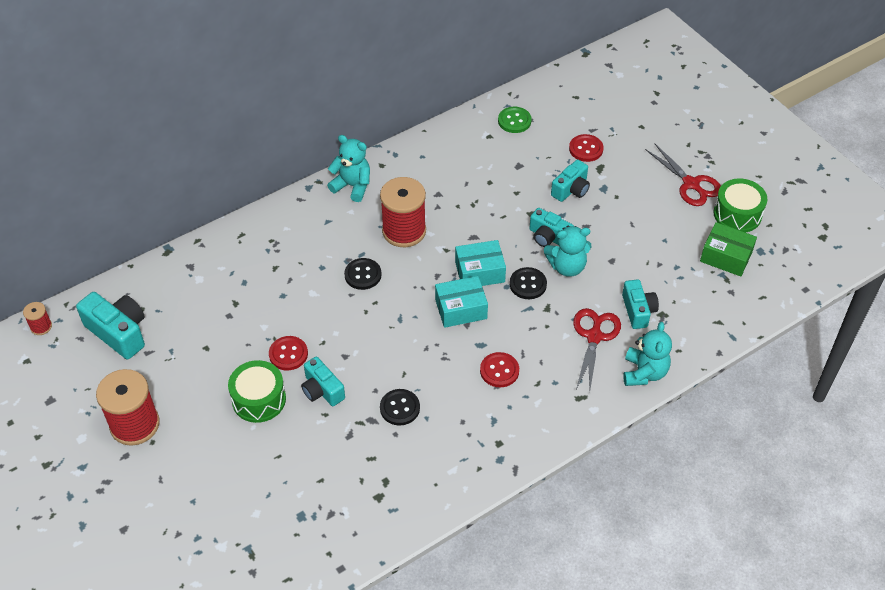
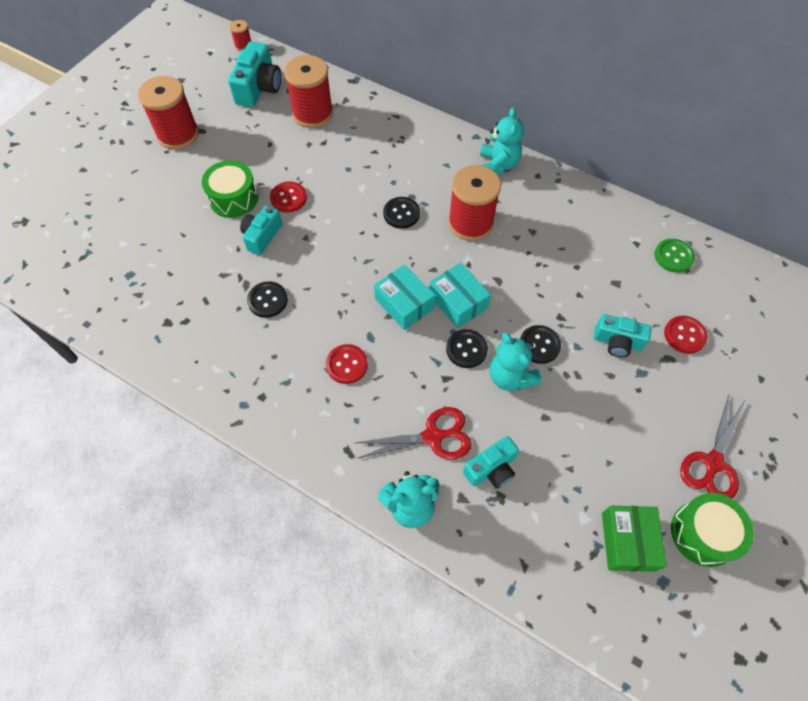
camera: 65 degrees right, 10 degrees up
turquoise camera [529,208,574,247] -> black button [520,325,561,364]
none -> red spool [284,55,333,128]

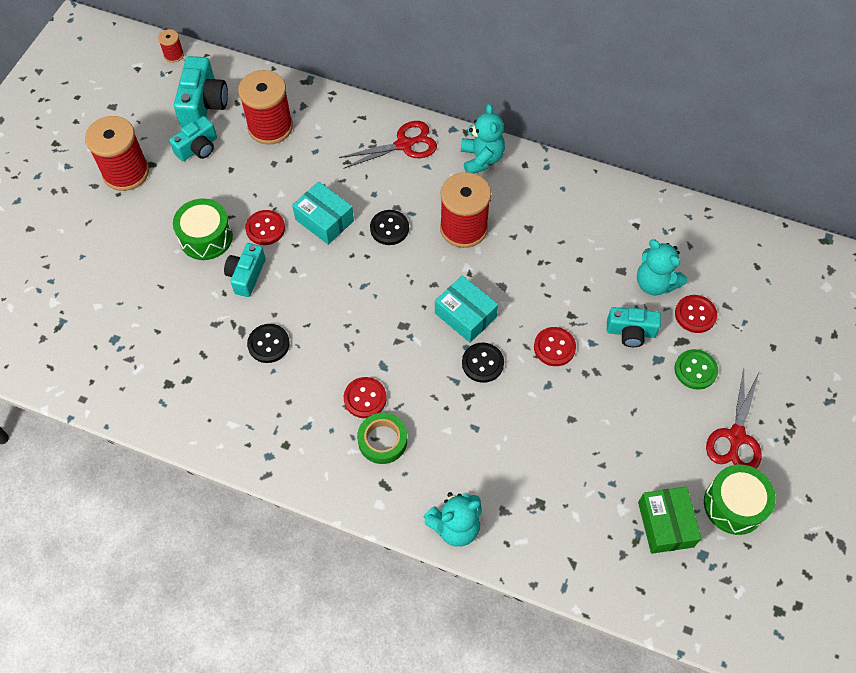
camera: 10 degrees left, 0 degrees up
red scissors [355,407,472,459] -> red scissors moved to [339,121,437,169]
turquoise box [374,264,435,330] -> turquoise box moved to [292,182,354,245]
turquoise camera [463,436,519,489] -> turquoise camera moved to [169,116,217,161]
turquoise teddy bear [490,333,542,391] -> turquoise teddy bear moved to [637,239,687,296]
black button [520,325,561,364] -> red button [534,327,576,366]
green button [655,239,695,273] -> green button moved to [674,349,718,390]
none -> green tape [357,413,407,464]

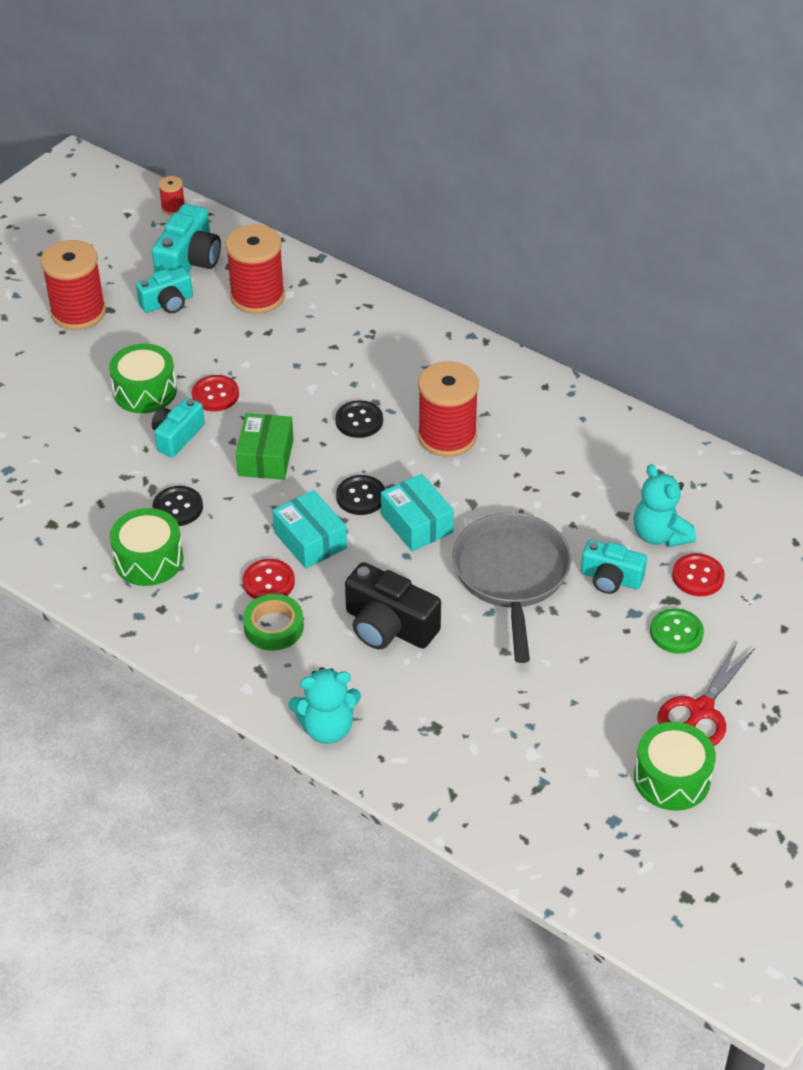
camera: 15 degrees right, 15 degrees down
turquoise box [292,182,354,245] -> turquoise box moved to [272,490,347,569]
red scissors [339,121,437,169] -> none
turquoise teddy bear [461,104,505,174] -> none
black button [462,343,504,383] -> black button moved to [336,475,385,515]
red button [534,327,576,366] -> grey pan [453,513,571,663]
green box [638,487,702,554] -> green box moved to [236,413,294,480]
none -> green drum [110,508,183,586]
none -> black camera [345,562,441,649]

